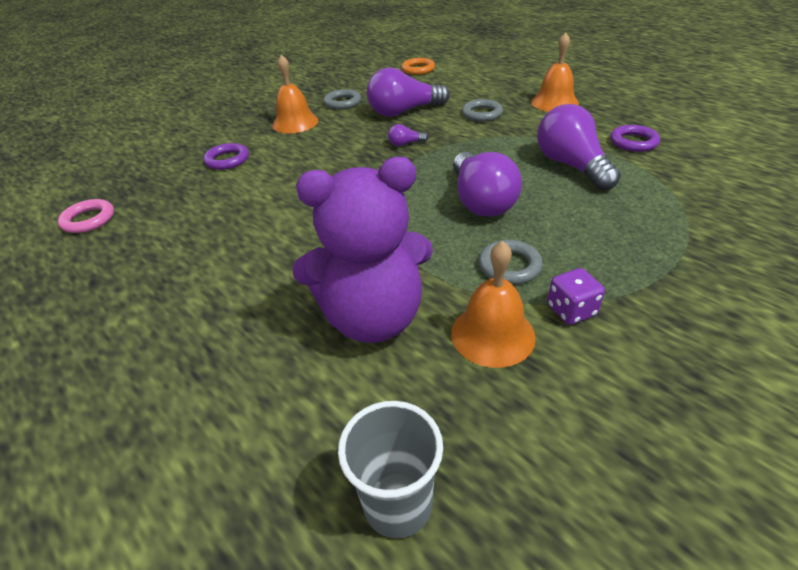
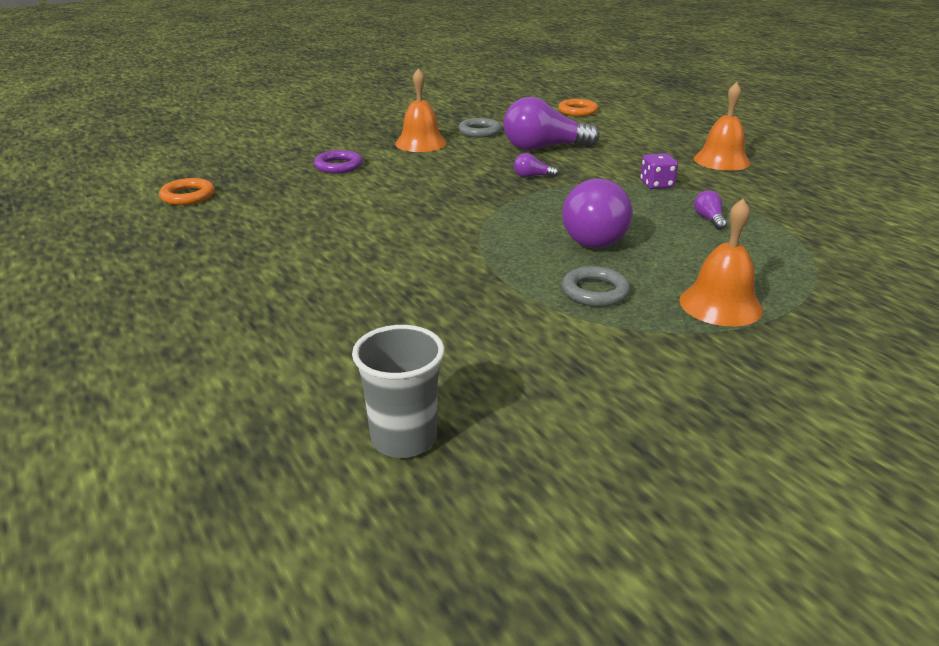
camera: 10 degrees right, 10 degrees down
pink ring [58,199,114,233] -> orange ring [159,178,215,205]
purple teddy bear [292,157,433,343] -> none
orange bell [451,241,536,368] -> orange bell moved to [679,199,763,327]
grey ring [462,99,503,122] -> none
purple light bulb [537,104,621,191] -> purple light bulb [694,190,727,230], size x0.42
purple dice [547,268,605,325] -> purple dice moved to [640,153,678,189]
purple ring [610,125,660,152] -> none

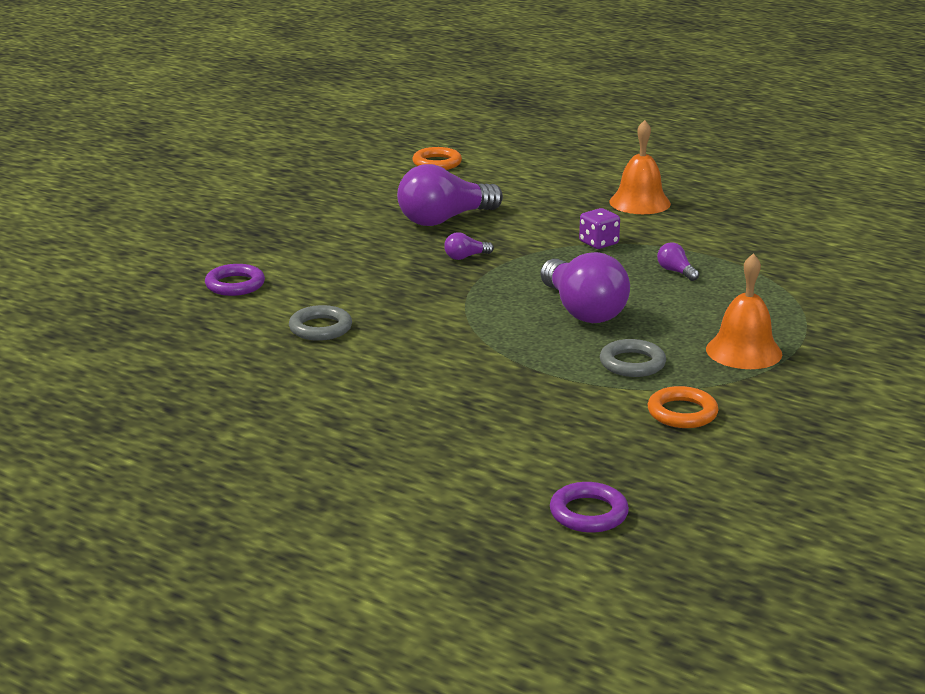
camera: 25 degrees left, 5 degrees down
orange ring [159,178,215,205] -> orange ring moved to [648,386,718,428]
grey cup [352,325,445,458] -> purple ring [550,482,629,533]
orange bell [395,68,447,152] -> none
grey ring [458,118,501,138] -> grey ring moved to [289,305,352,341]

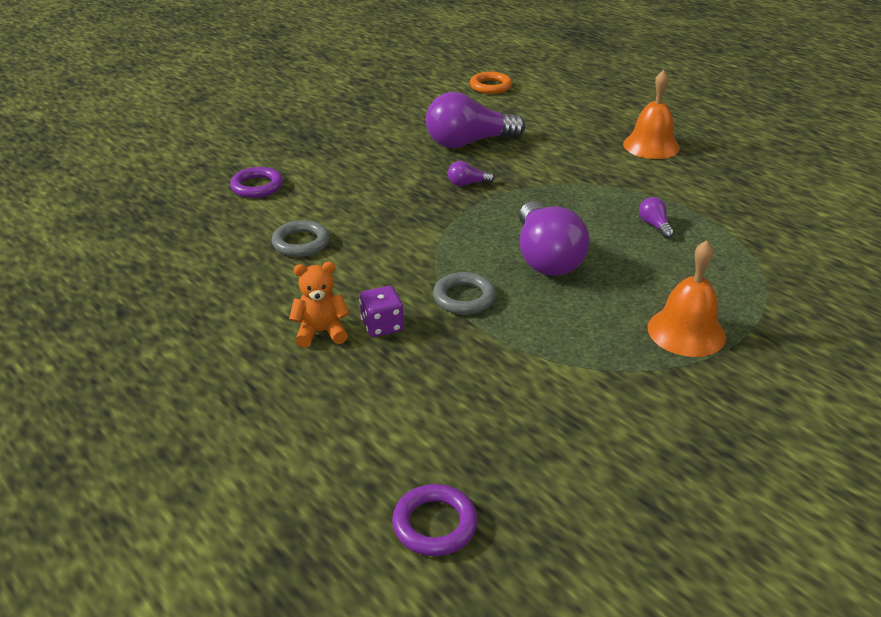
camera: 15 degrees right, 10 degrees up
purple dice [579,208,620,249] -> purple dice moved to [359,286,404,337]
grey ring [600,339,666,377] -> grey ring moved to [433,272,496,315]
orange ring [648,386,718,428] -> none
none -> orange teddy bear [289,262,350,348]

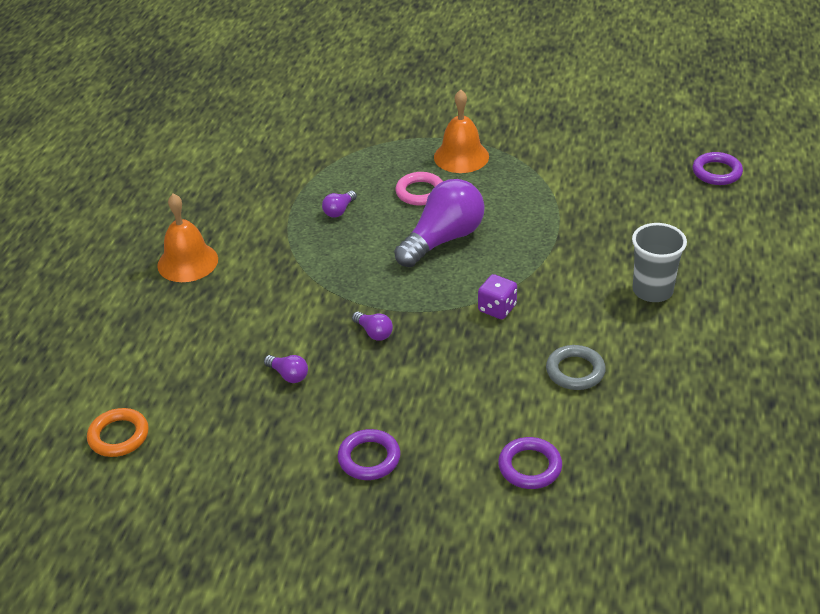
camera: 125 degrees left, 5 degrees up
orange teddy bear [289,262,350,348] -> grey cup [632,223,687,302]
purple dice [359,286,404,337] -> purple dice moved to [478,274,517,319]
purple light bulb [426,92,525,148] -> purple light bulb [264,355,308,383], size x0.42
grey ring [433,272,496,315] -> none
none -> purple ring [338,429,400,480]
none -> pink ring [396,172,443,205]

